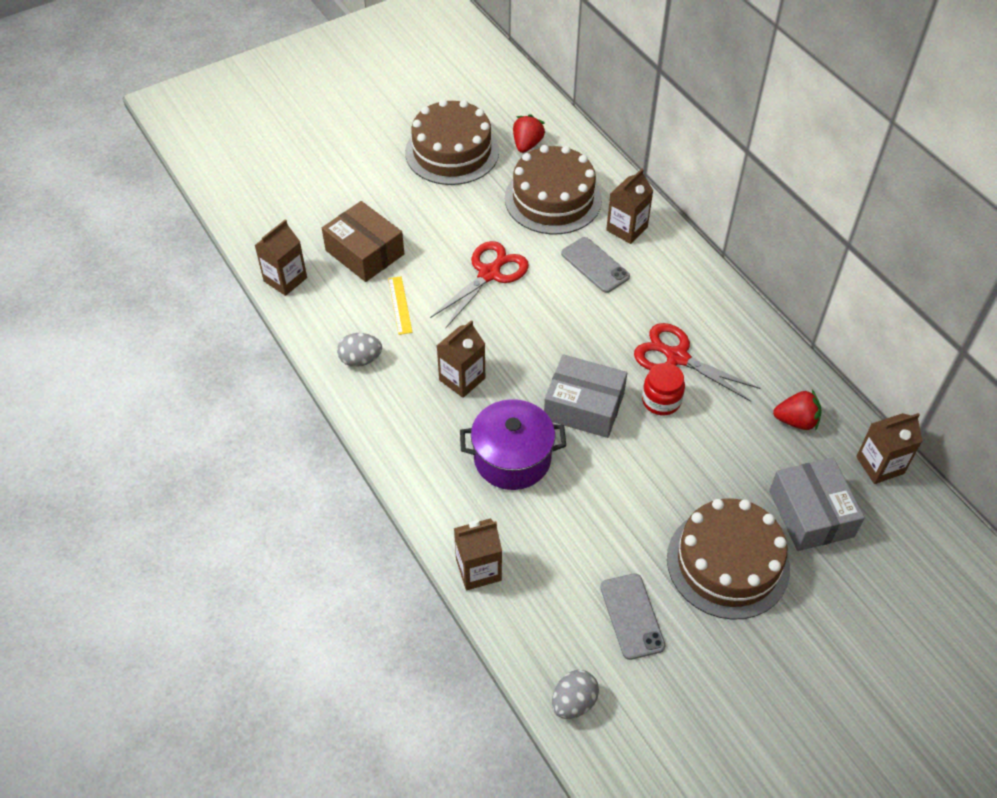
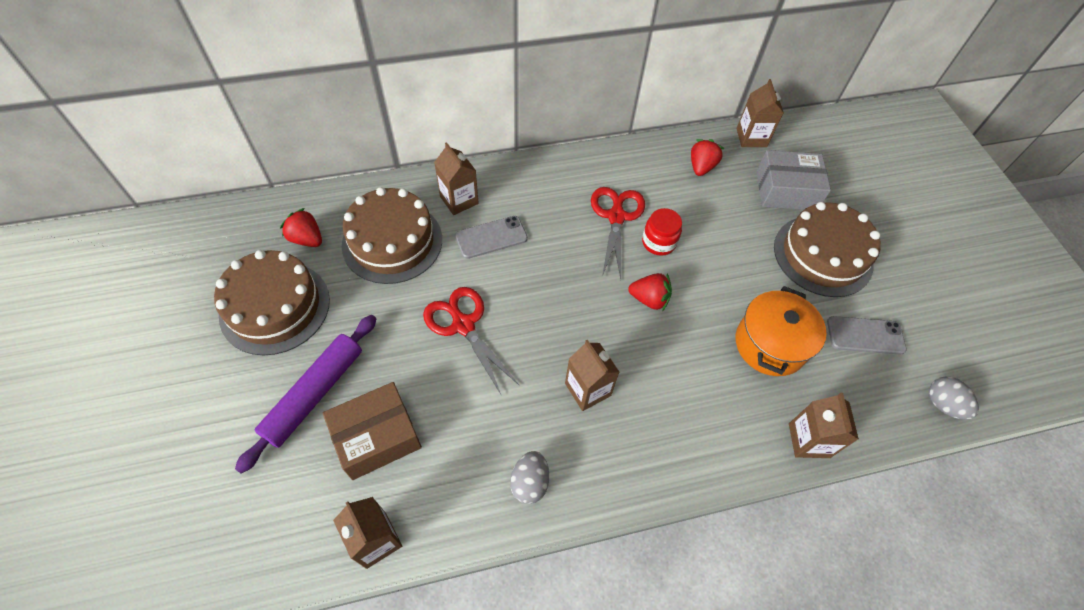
camera: 75 degrees left, 5 degrees up
yellow ruler [388,276,413,335] -> none
purple pot [460,399,566,490] -> none
grey box [544,354,627,438] -> red strawberry [628,273,672,311]
red scissors [634,323,760,402] -> red scissors turned 135 degrees clockwise [591,187,645,279]
none -> purple rolling pin [235,315,376,473]
none -> orange pot [736,286,826,376]

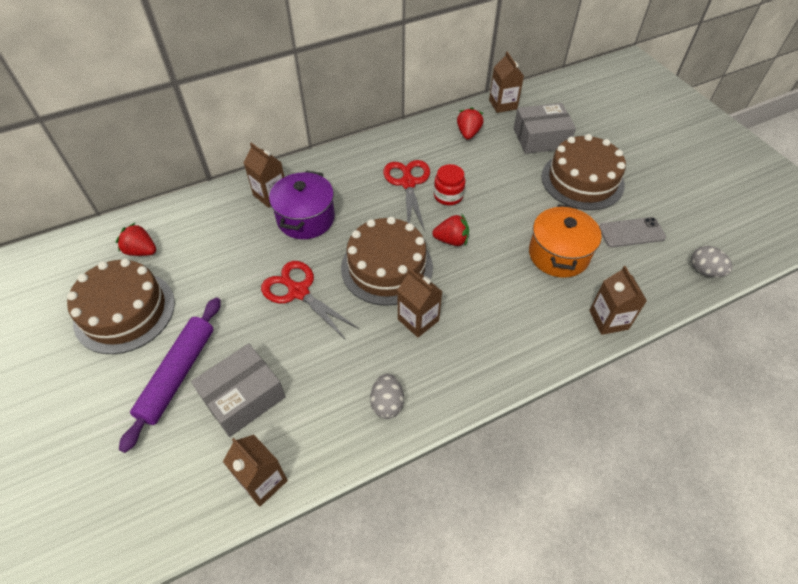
camera: 10 degrees left, 5 degrees down
brown box [323,382,422,480] -> grey box [191,343,286,437]
brown cake [342,187,442,284] -> brown cake moved to [341,217,433,306]
grey phone [455,216,528,259] -> purple pot [269,170,335,239]

